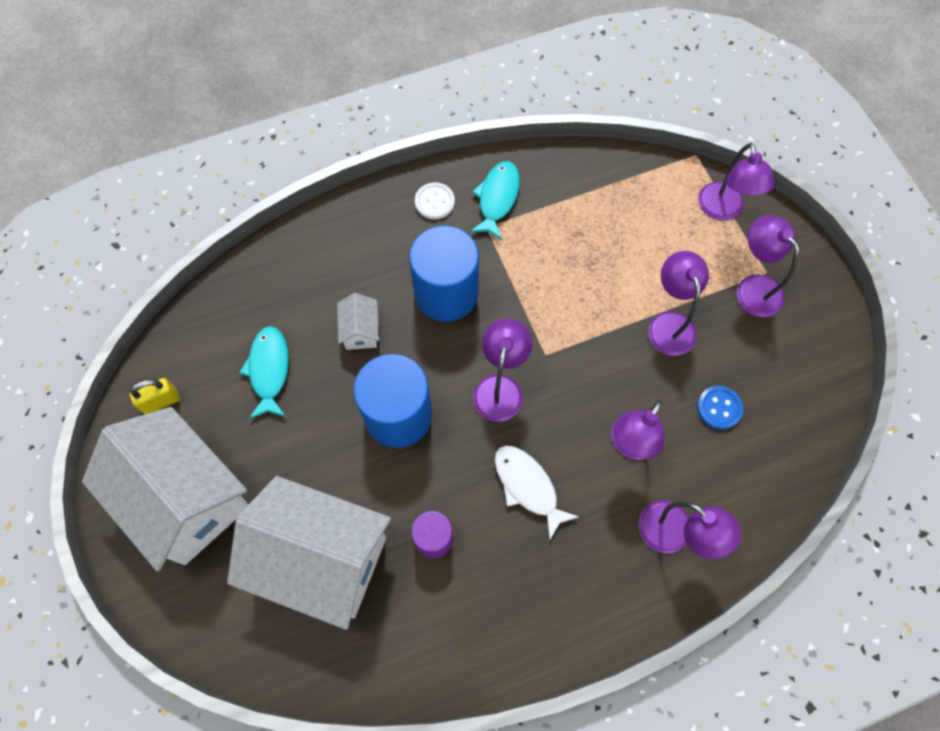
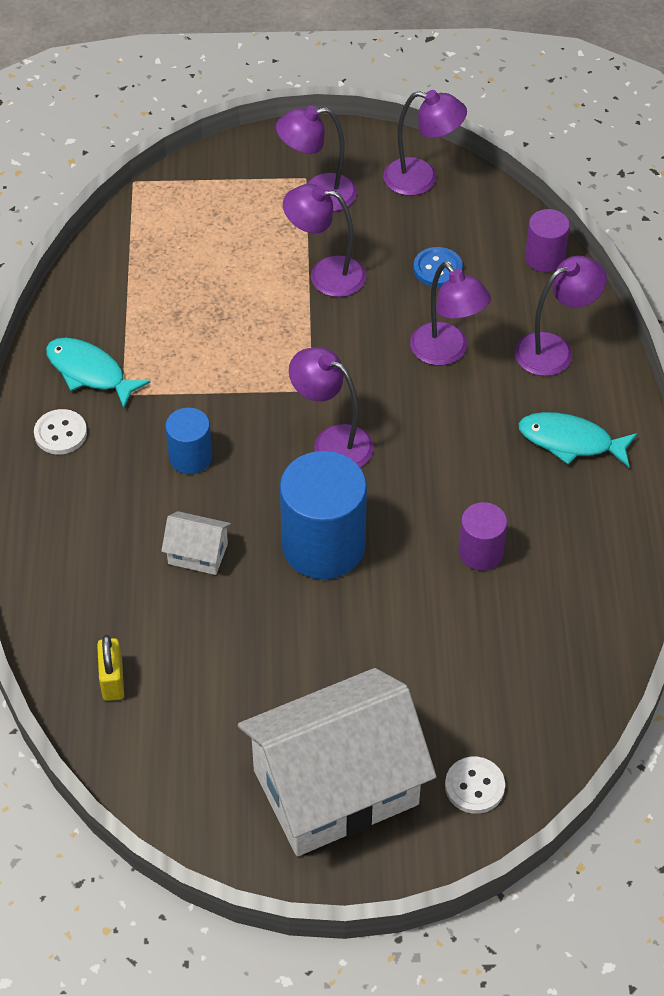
camera: 70 degrees left, 15 degrees down
yellow padlock [130,378,180,414] -> yellow padlock moved to [97,635,124,701]
white house [227,476,391,630] -> none
turquoise fish [239,326,289,419] -> turquoise fish moved to [518,412,638,467]
blue cylinder [409,225,479,322] -> blue cylinder [165,408,212,474], size x0.54
white fish [495,445,579,540] -> none
purple lamp [698,143,775,220] -> purple lamp moved to [383,90,467,196]
none -> white button [445,757,505,814]
none -> purple cylinder [525,209,570,272]

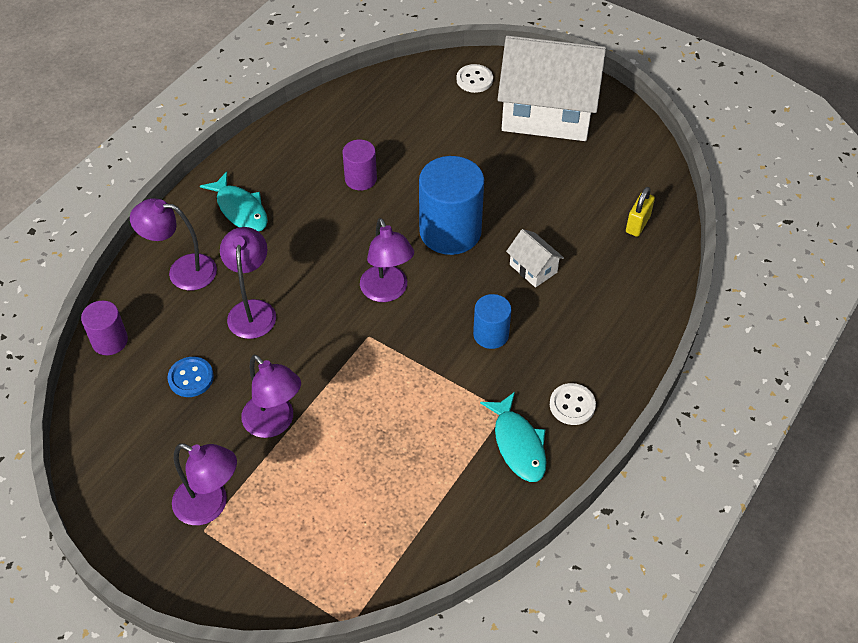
camera: 145 degrees left, 0 degrees up
purple lamp [383,90,467,196] -> none

